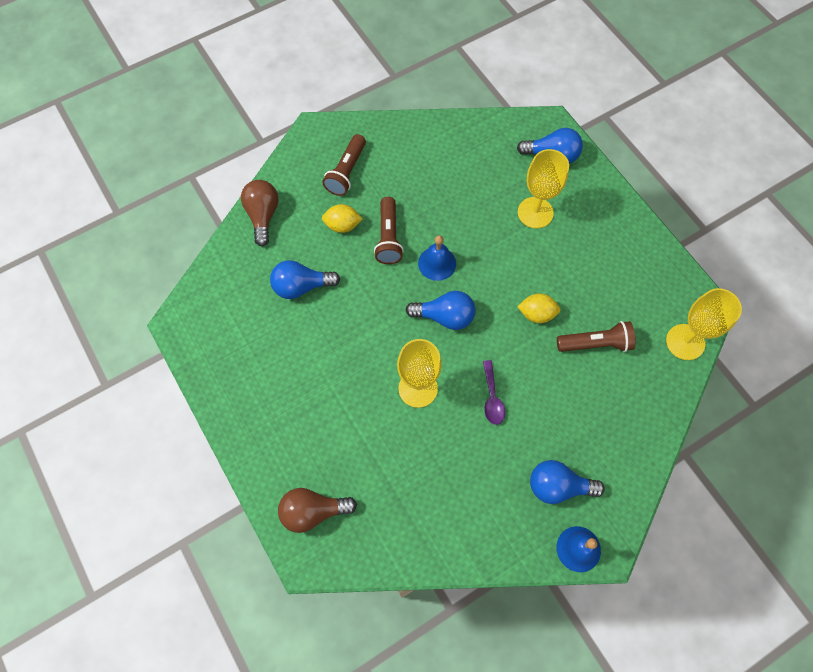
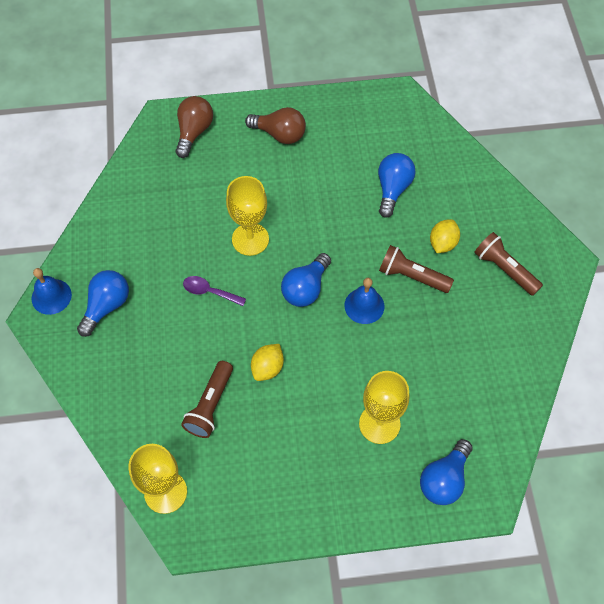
camera: 115 degrees right, 5 degrees down
brown light bulb [241,180,278,246] -> brown light bulb moved to [245,107,306,144]

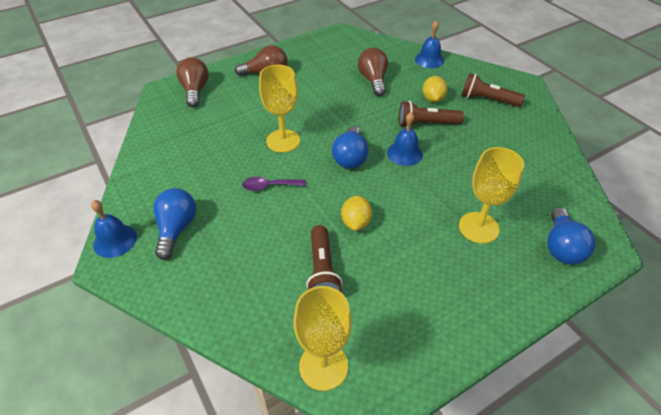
camera: 25 degrees left, 15 degrees down
blue light bulb [378,153,416,218] -> brown light bulb [358,48,388,96]
none -> blue bell [415,21,444,68]

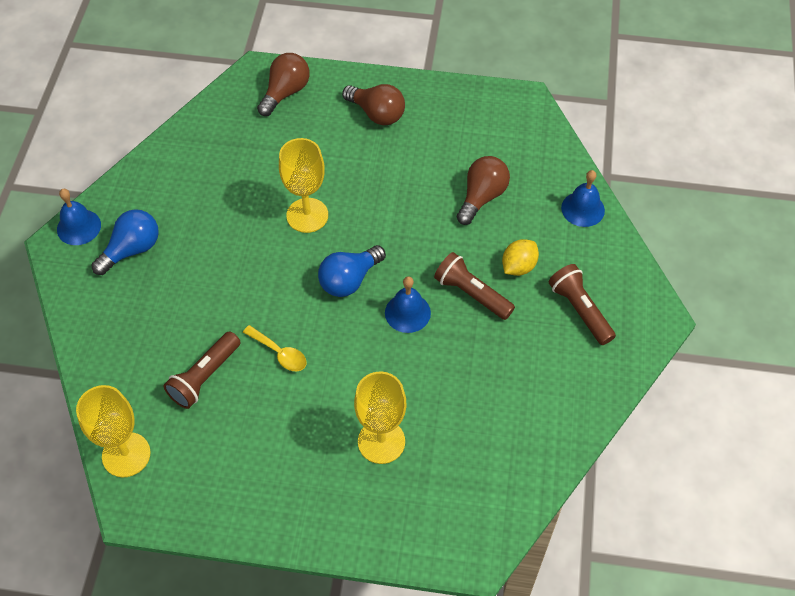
camera: 40 degrees right, 10 degrees up
purple spoon [242,177,306,191] -> none
yellow lemon [341,196,372,231] -> yellow spoon [243,325,307,371]
blue light bulb [547,207,595,265] -> none

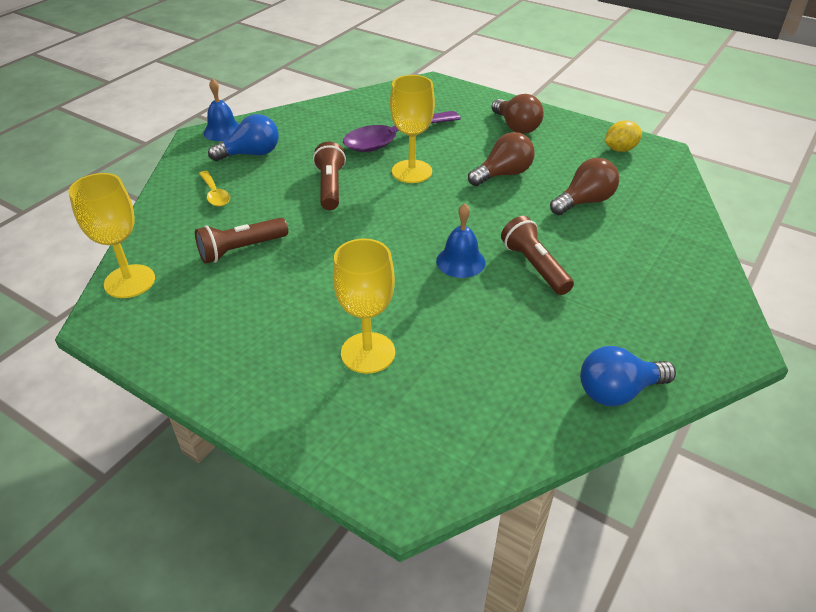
camera: 25 degrees right, 15 degrees down
yellow spoon [243,325,307,371] -> yellow spoon moved to [199,171,230,207]
brown light bulb [257,53,310,116] -> brown light bulb moved to [468,132,535,186]
blue light bulb [318,245,386,297] -> blue light bulb moved to [580,346,676,406]
yellow lemon [502,239,539,276] -> yellow lemon moved to [605,120,642,152]
brown flashlight [549,264,616,345] -> brown flashlight moved to [313,142,346,210]
blue bell [561,170,605,227] -> none
none -> purple spoon [343,111,461,152]

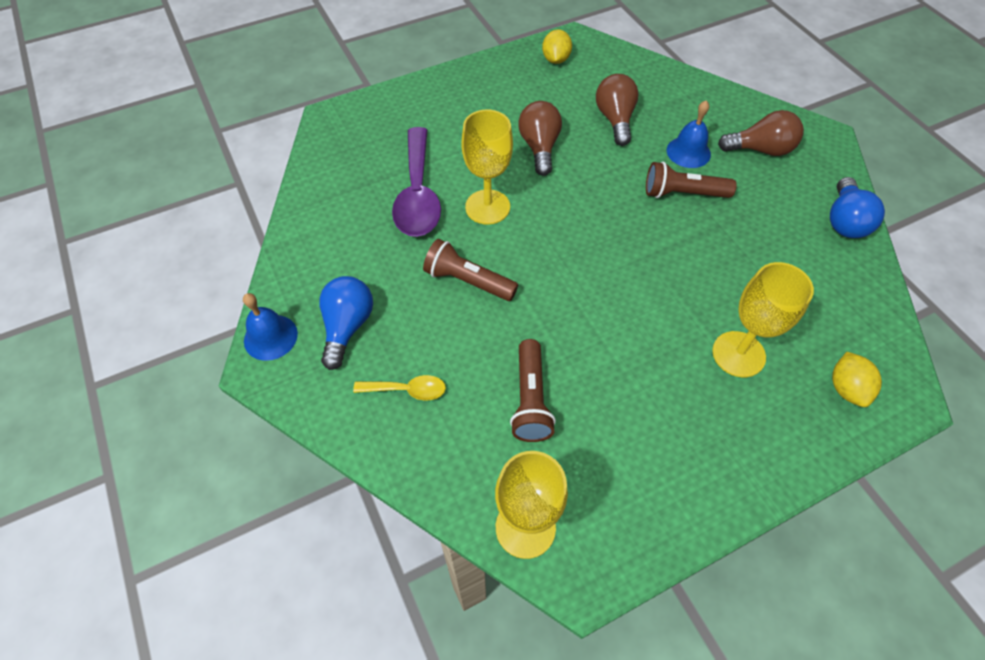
camera: 60 degrees left, 15 degrees up
blue bell [436,203,485,278] -> blue bell moved to [667,100,711,168]
brown light bulb [492,94,544,134] -> brown light bulb moved to [718,110,804,156]
none -> yellow lemon [832,352,882,407]

